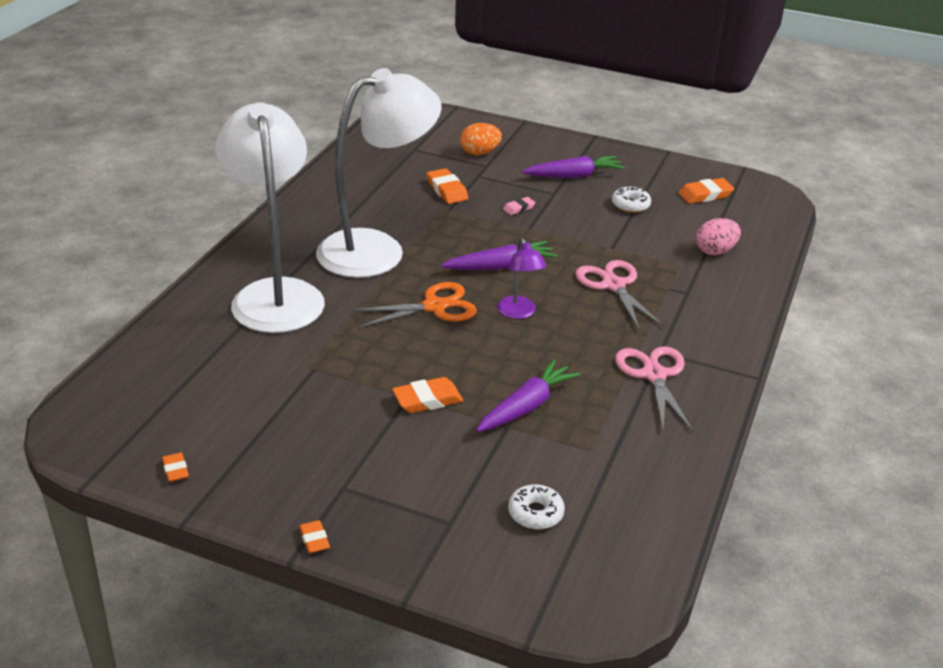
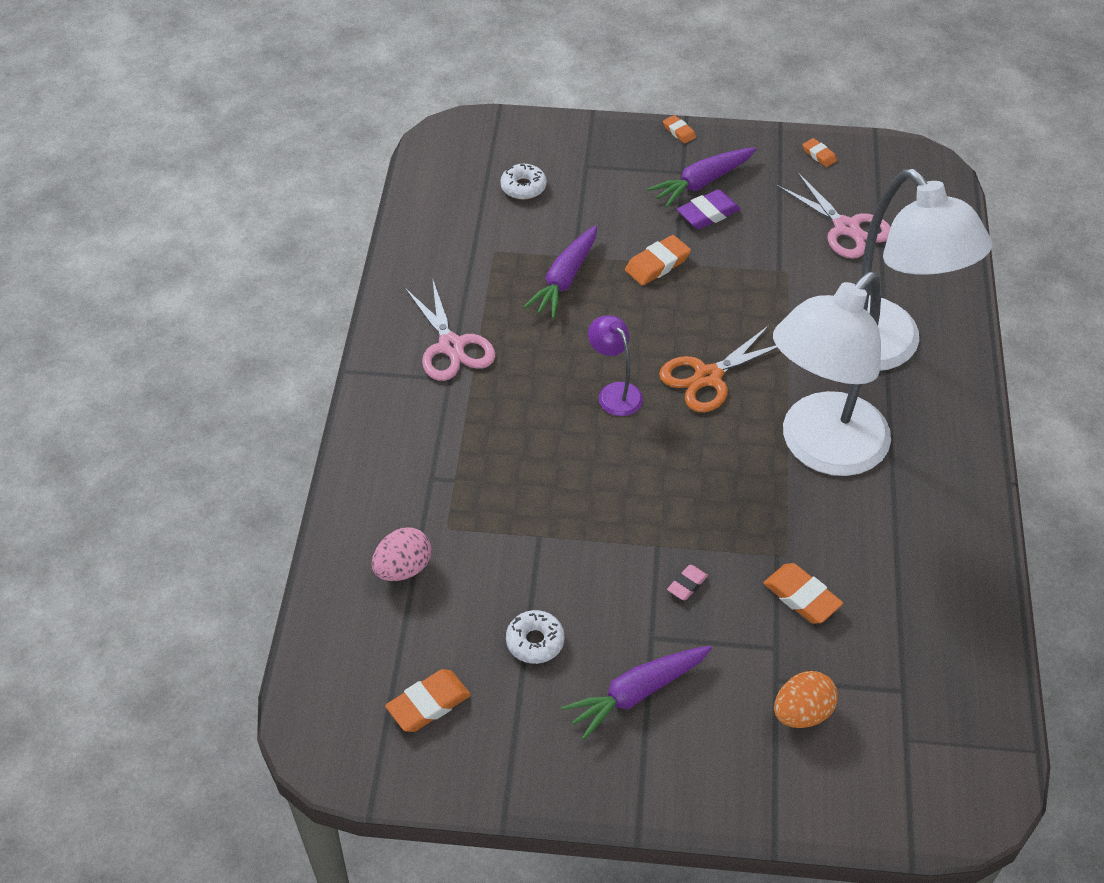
camera: 165 degrees right, 15 degrees up
purple carrot [441,241,558,270] -> purple carrot moved to [647,147,756,207]
pink scissors [576,260,664,331] -> pink scissors moved to [777,173,891,259]
none -> purple eraser [677,189,741,229]

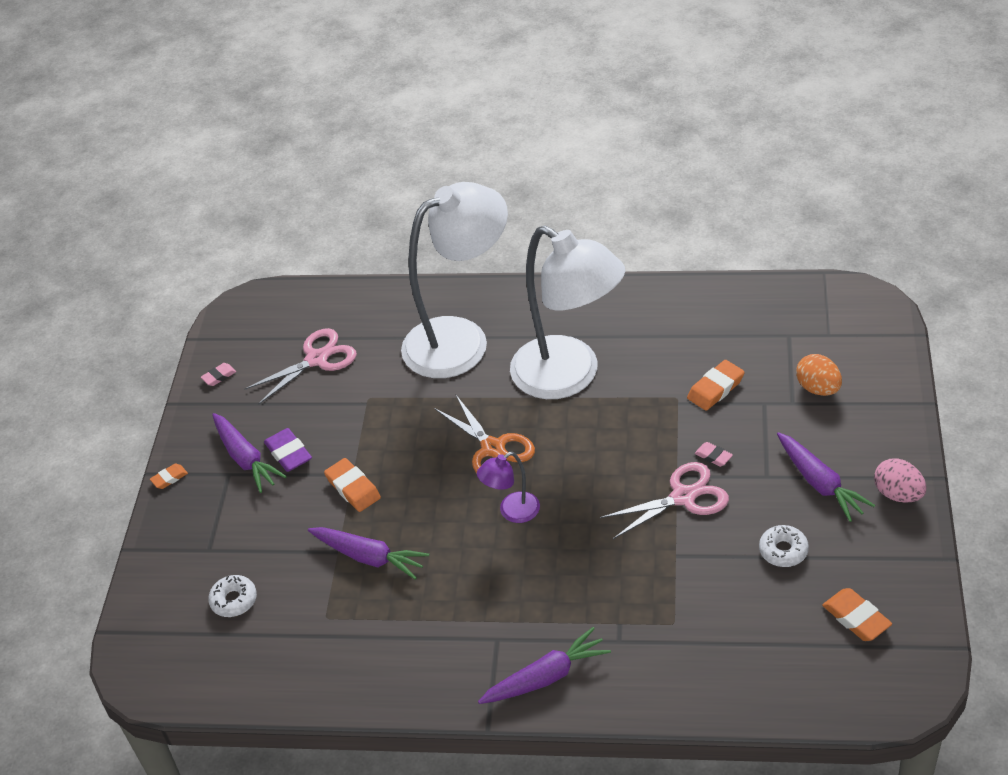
camera: 85 degrees left, 5 degrees down
pink egg [372,527,431,581] -> pink egg moved to [874,458,927,503]
pink scissors [405,278,495,381] -> pink scissors moved to [600,462,729,539]
orange eraser [803,138,837,167] -> pink eraser [201,363,236,386]
none -> purple carrot [478,627,611,704]

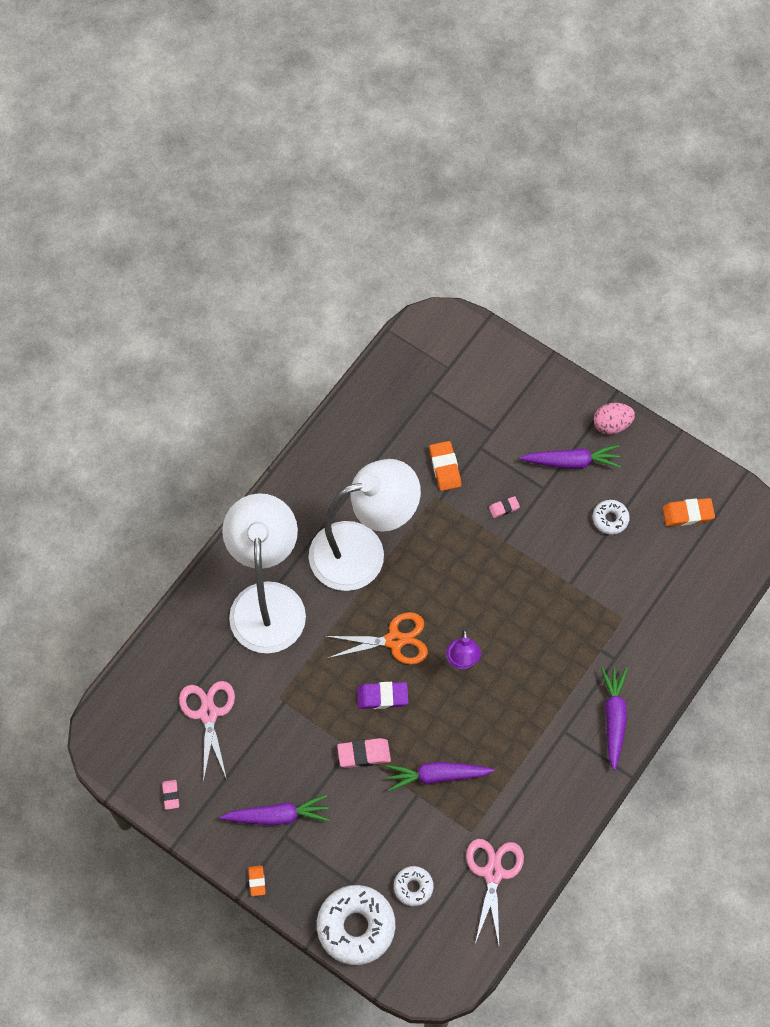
camera: 65 degrees left, 20 degrees up
purple eraser [264,428,312,472] -> purple eraser moved to [357,682,408,709]
purple carrot [308,527,429,580] -> purple carrot turned 150 degrees counterclockwise [386,762,494,791]
orange eraser [324,458,381,512] -> pink eraser [337,738,391,768]
pink scissors [600,462,729,539] -> pink scissors moved to [466,839,524,945]
orange egg [796,354,842,396] -> none
none -> white donut [317,885,395,965]

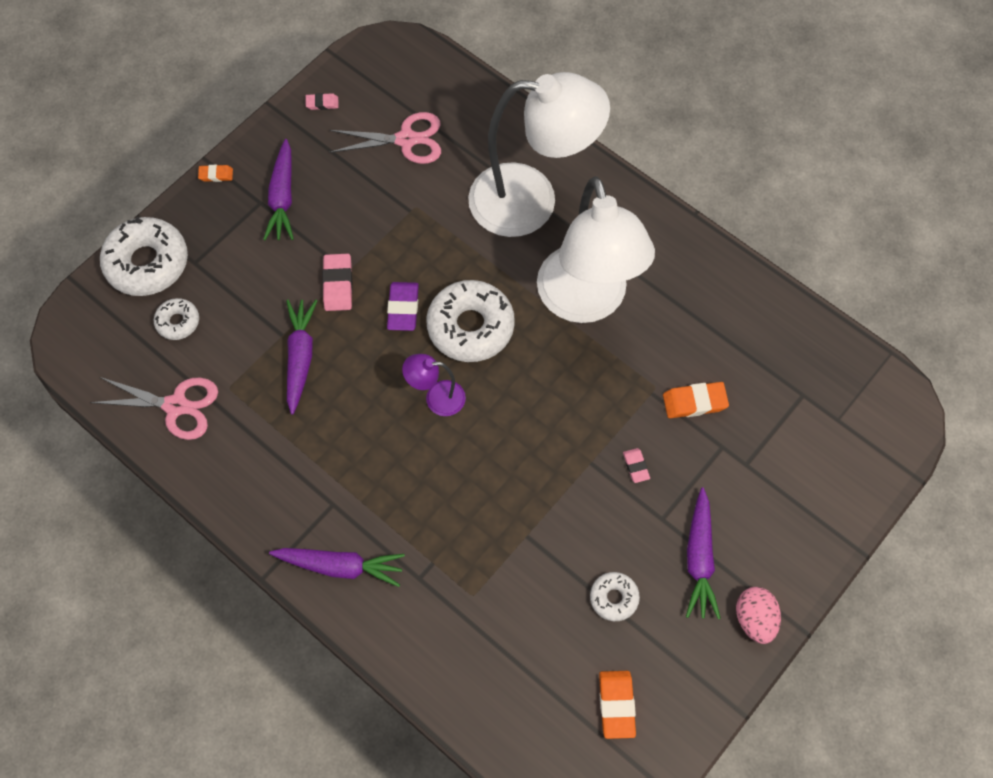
camera: 95 degrees right, 0 degrees up
orange scissors [324,612,428,664] -> white donut [426,280,515,362]

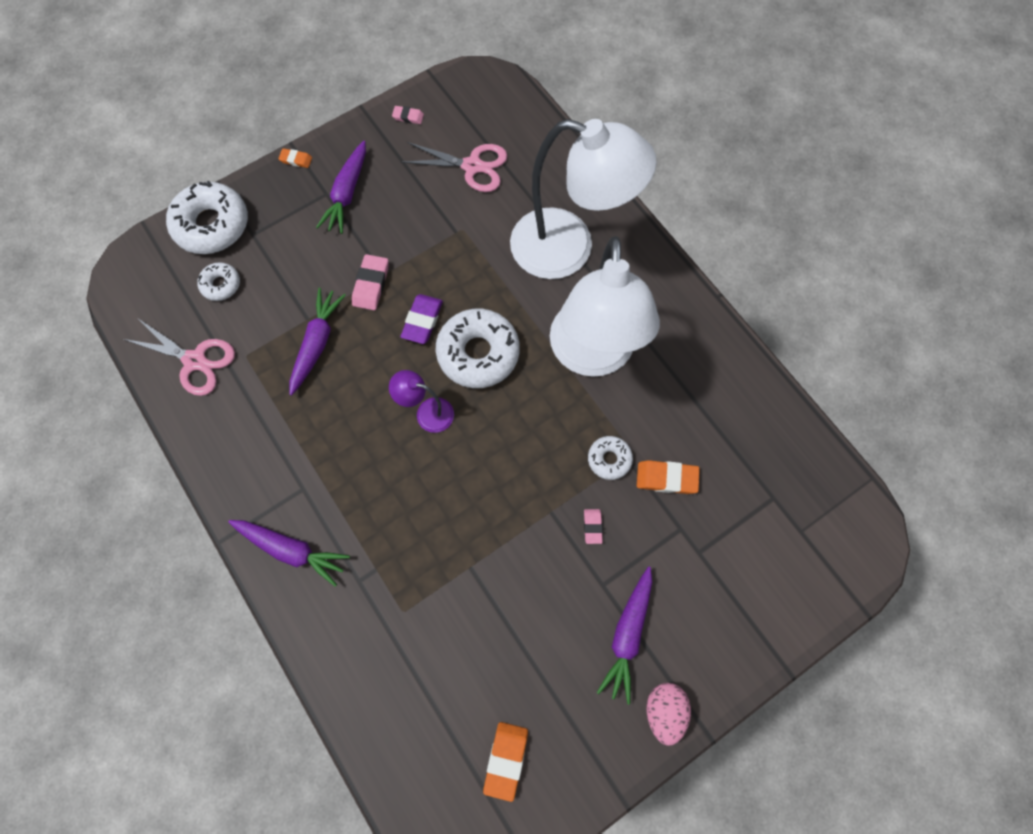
camera: 15 degrees right, 5 degrees up
white donut [590,572,640,621] -> white donut moved to [588,436,633,480]

